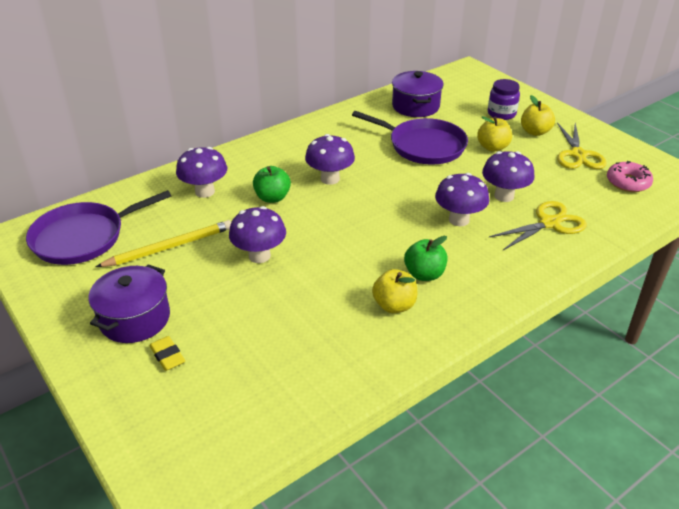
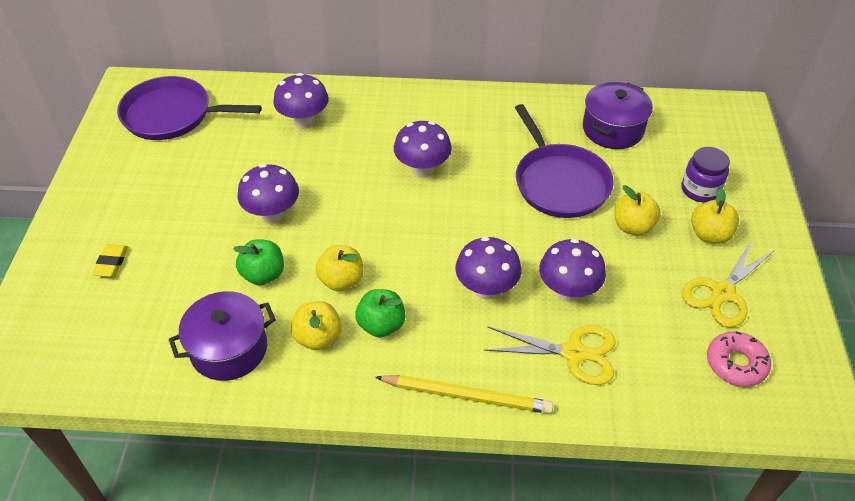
camera: 40 degrees right, 10 degrees up
purple pot [89,264,170,343] -> purple pot moved to [169,291,276,381]
yellow pencil [96,220,231,267] -> yellow pencil moved to [375,375,553,414]
green apple [253,166,291,203] -> green apple moved to [233,239,284,285]
none -> yellow apple [315,245,363,291]

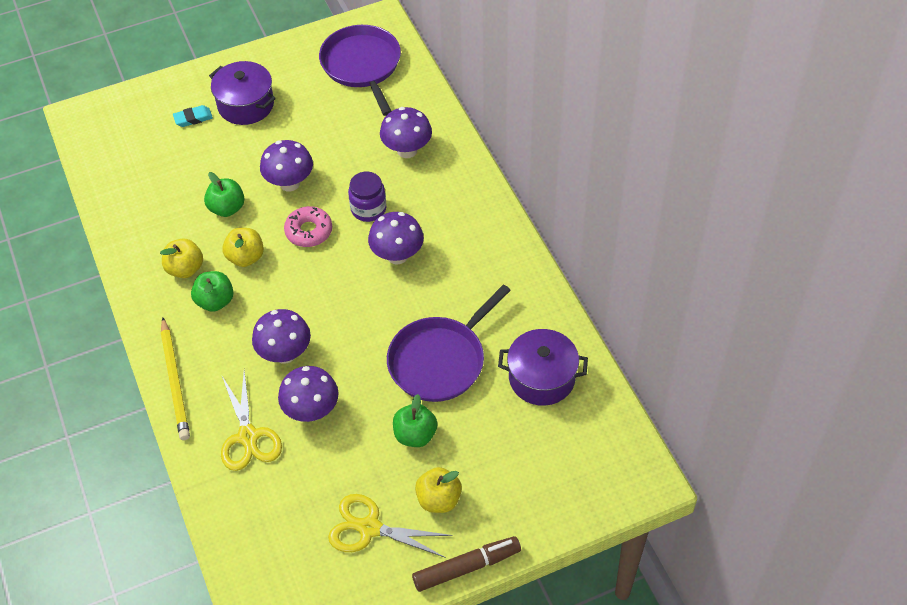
camera: 65 degrees right, 5 degrees up
yellow eraser [92,244,128,277] -> turquoise eraser [173,105,213,127]
purple pot [169,291,276,381] -> purple pot moved to [209,61,276,125]
yellow apple [614,185,661,236] -> green apple [393,394,438,447]
purple jar [681,147,730,202] -> purple jar moved to [348,172,386,222]
pink donut [707,331,771,387] -> pink donut moved to [284,206,332,247]
none -> brown marker [412,536,521,592]

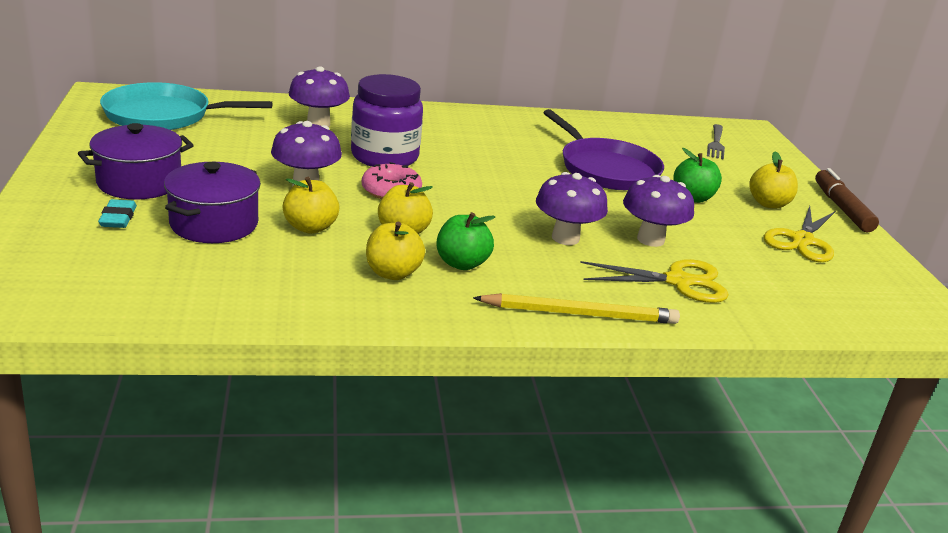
camera: 80 degrees left, 25 degrees down
green apple [204,172,245,217] -> yellow apple [283,177,339,234]
purple pan [319,25,401,116] -> turquoise pan [100,82,272,130]
purple jar [348,172,386,222] -> purple jar [351,74,423,167], size x1.60
purple mushroom [368,212,424,265] -> none
purple pot [498,329,588,406] -> purple pot moved to [164,162,261,243]
none -> grey fork [707,124,725,160]

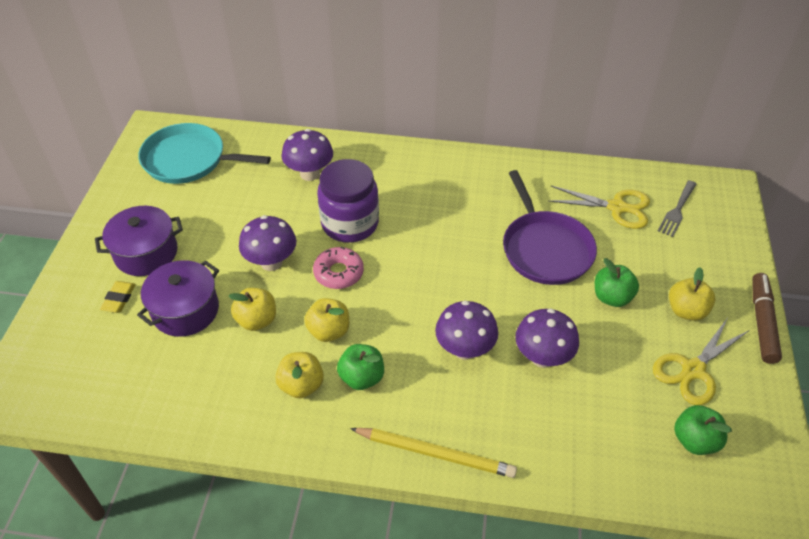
camera: 20 degrees right, 20 degrees up
turquoise eraser [98,199,137,228] -> yellow eraser [100,281,136,313]
yellow scissors [580,259,729,303] -> yellow scissors moved to [548,186,650,229]
none -> green apple [674,405,732,455]

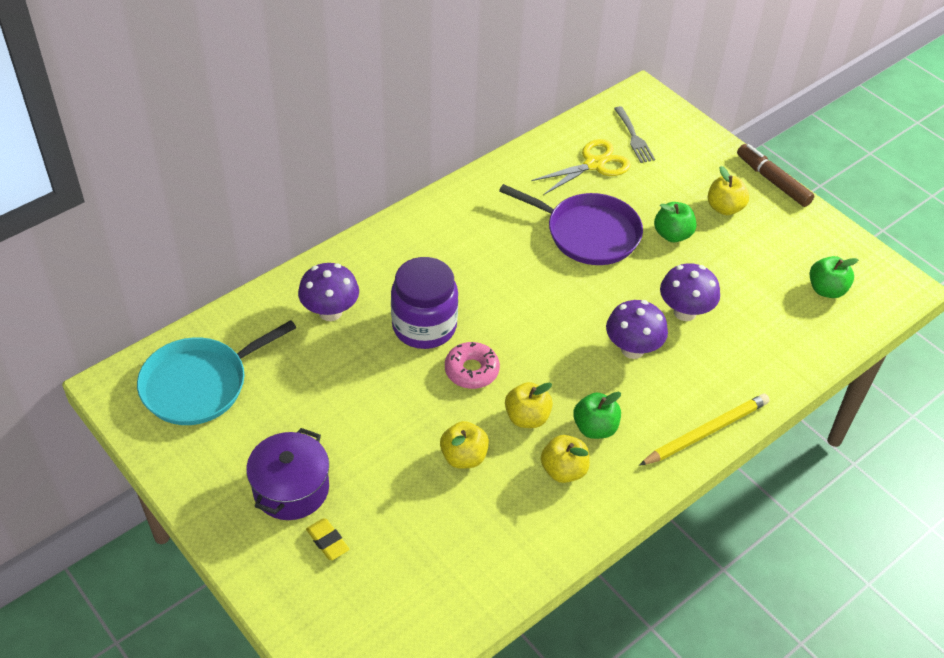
camera: 50 degrees left, 0 degrees up
purple pot [137,260,219,337] -> none
purple mushroom [239,215,297,271] -> none
yellow scissors [653,319,748,405] -> none

